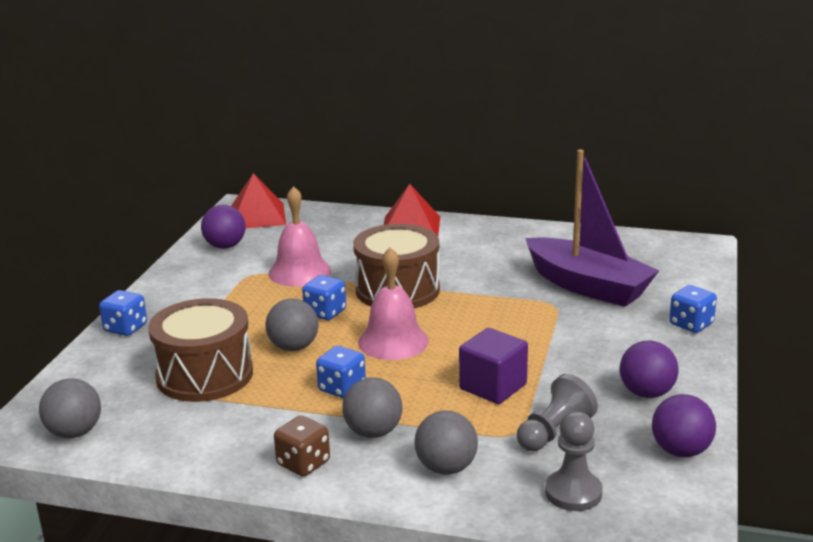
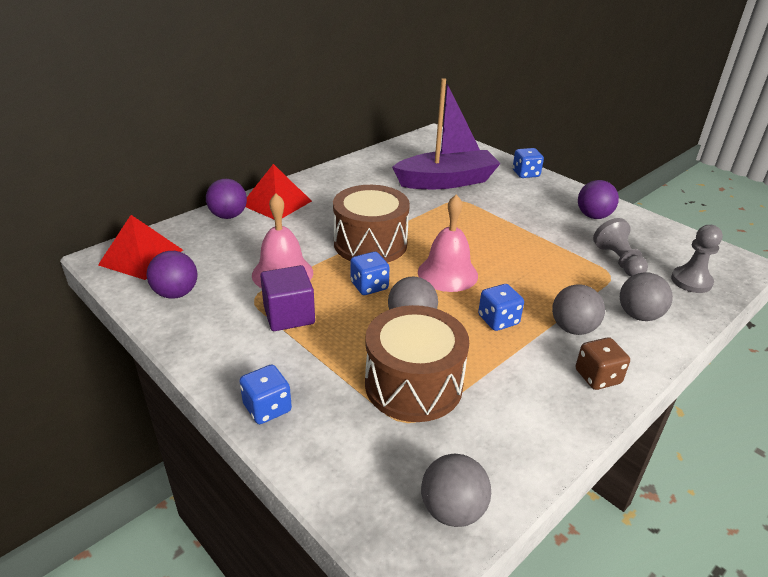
camera: 60 degrees left, 10 degrees up
purple cube [459,328,528,404] -> purple cube moved to [260,265,315,331]
purple ball [652,394,716,457] -> purple ball moved to [206,179,247,219]

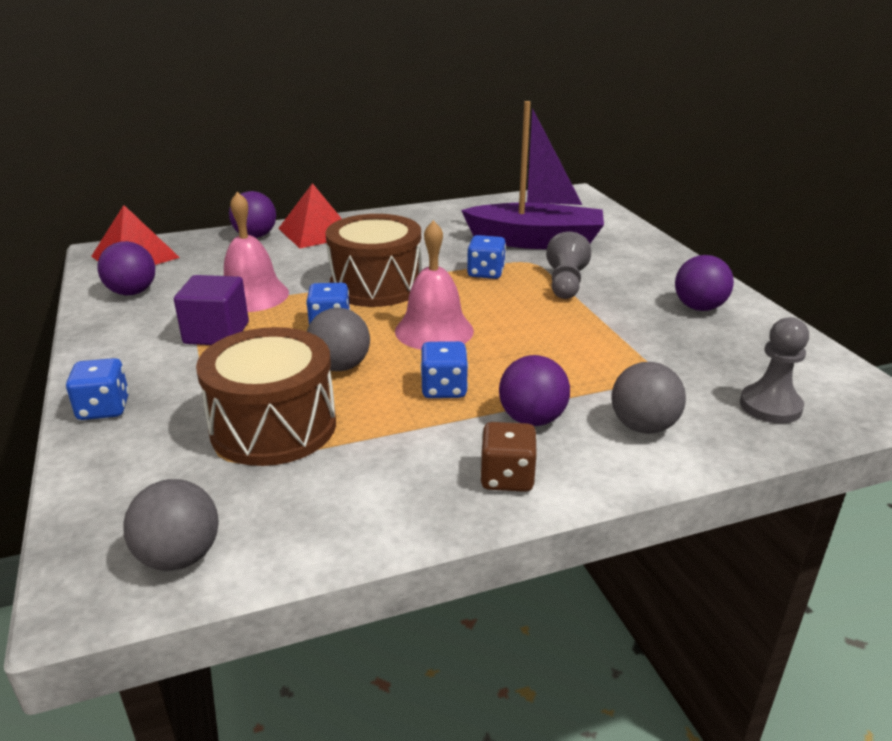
camera: 25 degrees right, 5 degrees down
blue dice [513,148,544,178] -> blue dice moved to [467,235,506,279]
grey ball [552,284,605,335] -> purple ball [499,355,570,426]
grey pawn [593,218,648,277] -> grey pawn moved to [546,232,591,299]

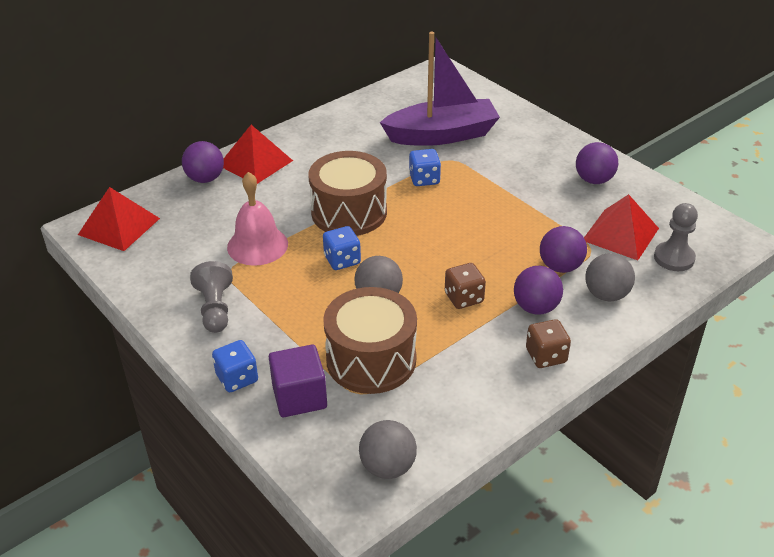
camera: 20 degrees left, 10 degrees up
purple ball [97,241,155,295] -> purple ball moved to [540,226,587,273]
purple cube [174,275,249,345] -> purple cube moved to [269,344,327,417]
pink bell [395,220,474,350] -> none
blue dice [421,341,468,398] -> brown dice [445,263,486,309]
grey pawn [546,232,591,299] -> grey pawn moved to [190,261,233,333]
none -> red pyramid [584,194,659,260]

